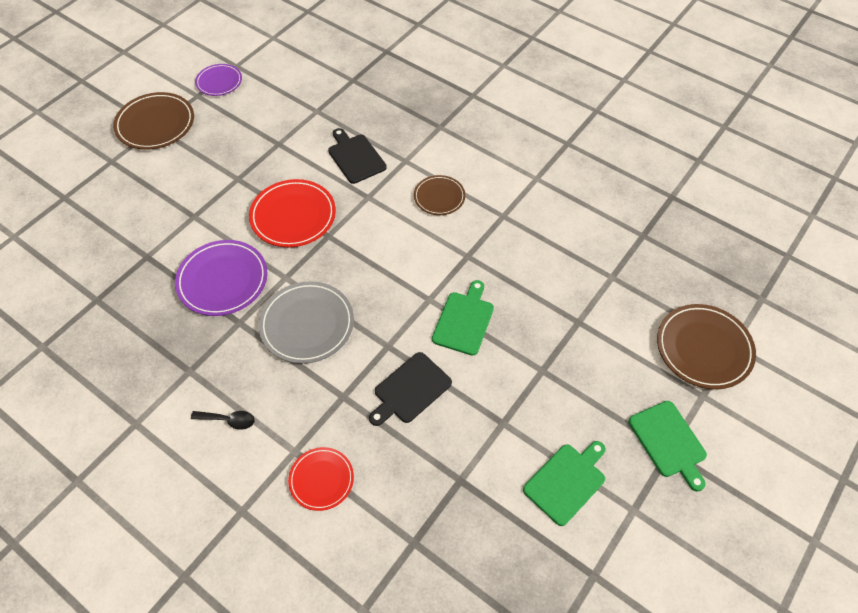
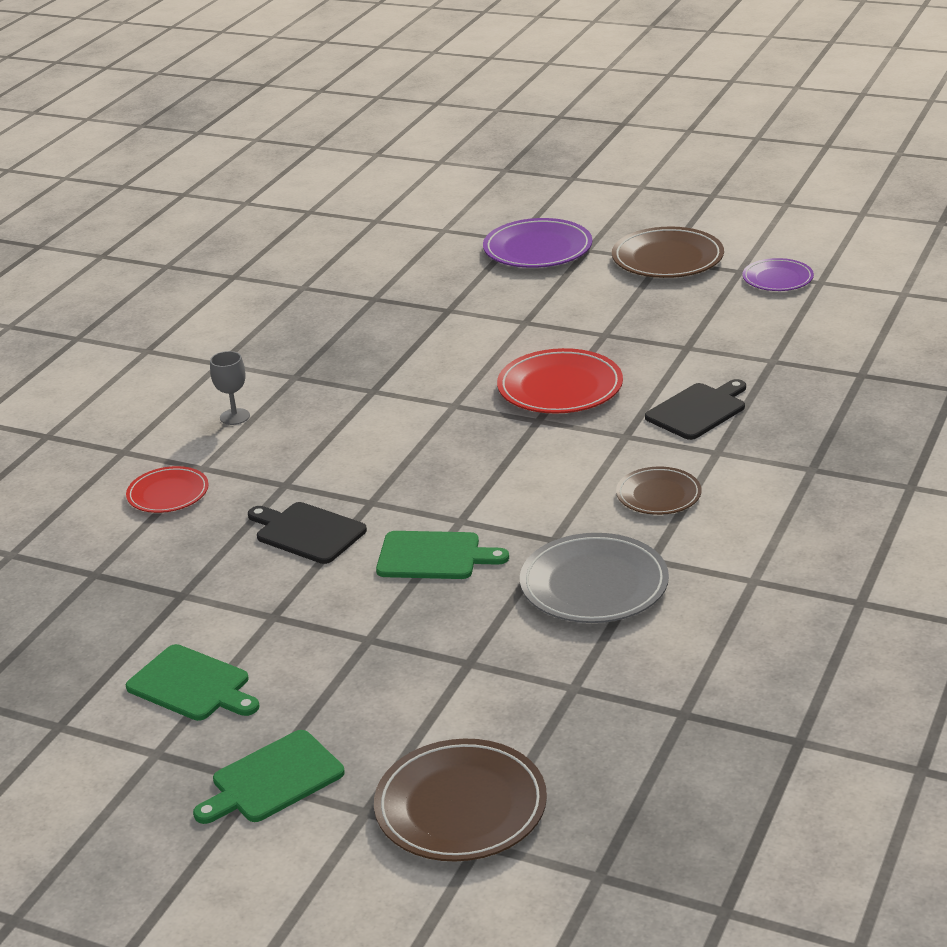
camera: 80 degrees right, 25 degrees down
purple plate [175,240,267,316] -> purple plate moved to [483,218,592,268]
black spoon [191,411,255,430] -> grey goblet [210,351,250,425]
grey plate [259,281,354,364] -> grey plate moved to [520,533,669,623]

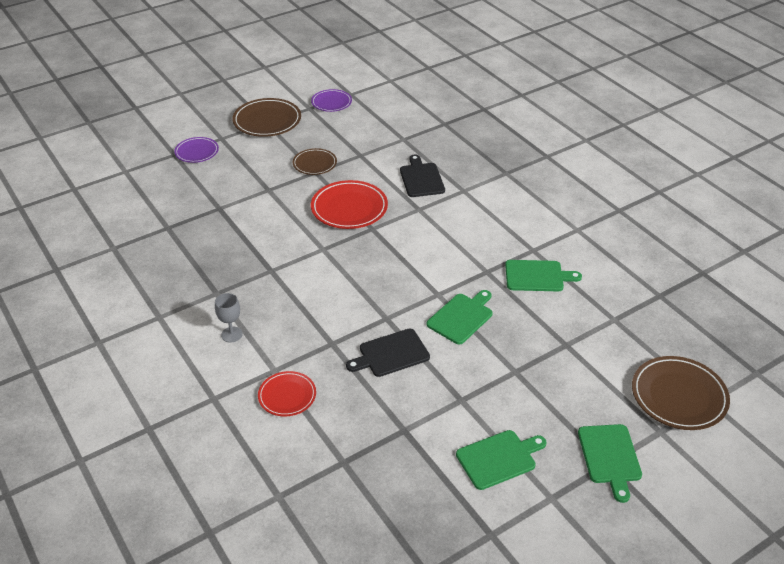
camera: 60 degrees left, 10 degrees up
purple plate [483,218,592,268] -> purple plate [174,137,219,163], size x0.61
grey plate [520,533,669,623] -> green cutting board [505,260,582,291]
brown plate [616,467,701,515] -> brown plate moved to [293,148,337,175]

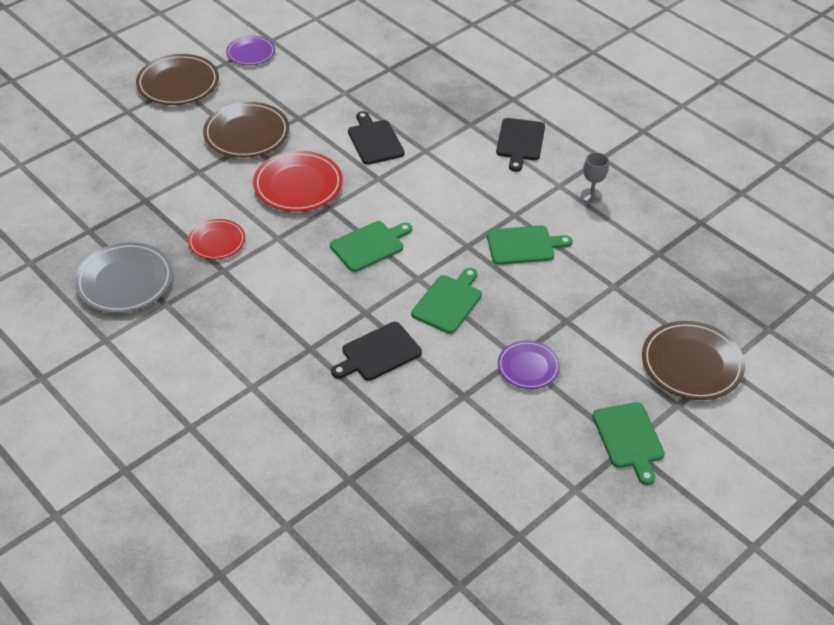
camera: 10 degrees left, 5 degrees up
purple plate [174,137,219,163] -> purple plate moved to [498,340,560,389]
grey goblet [215,293,243,343] -> grey goblet moved to [581,152,609,203]
red plate [258,371,316,417] -> red plate moved to [188,219,245,260]
brown plate [293,148,337,175] -> brown plate [203,102,289,158], size x1.64
green cutting board [456,430,546,490] -> green cutting board moved to [330,221,412,272]
none -> grey plate [75,242,173,313]
none -> black cutting board [496,118,545,172]

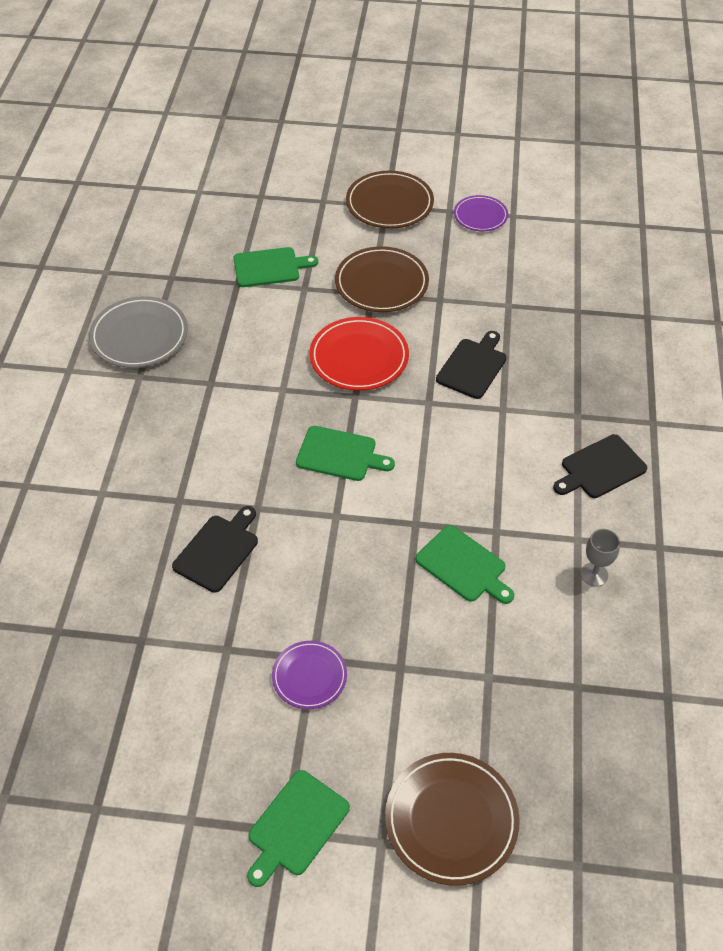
camera: 50 degrees right, 5 degrees up
red plate [188,219,245,260] -> none
black cutting board [331,322,422,381] -> black cutting board turned 105 degrees clockwise [172,506,258,593]
green cutting board [411,268,482,334] -> green cutting board moved to [234,247,318,287]

